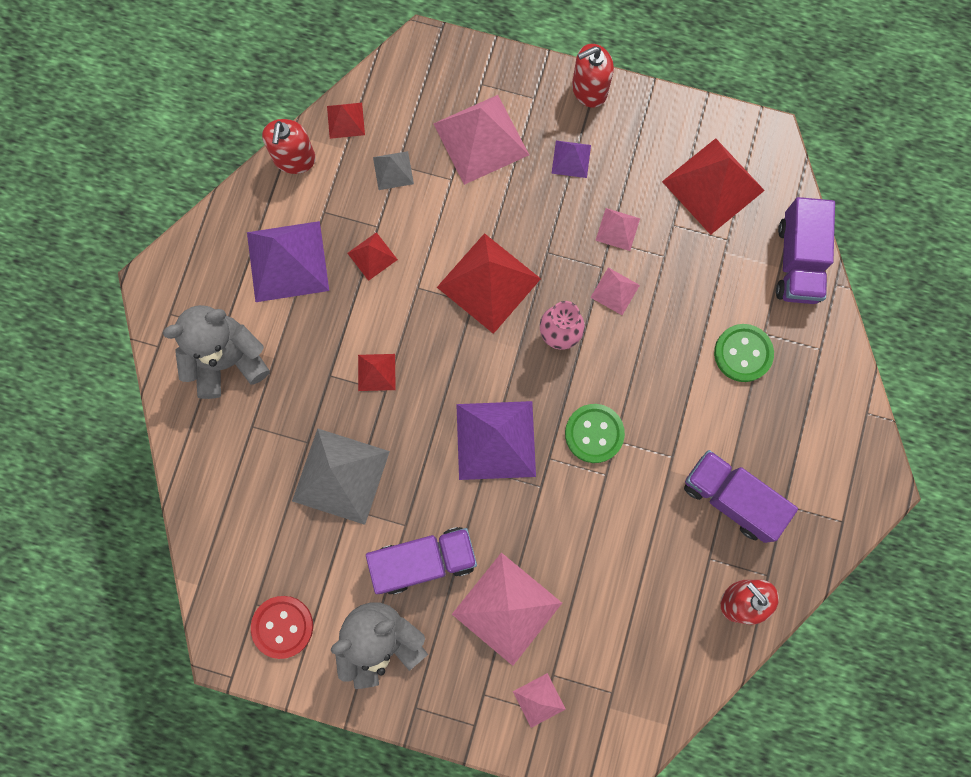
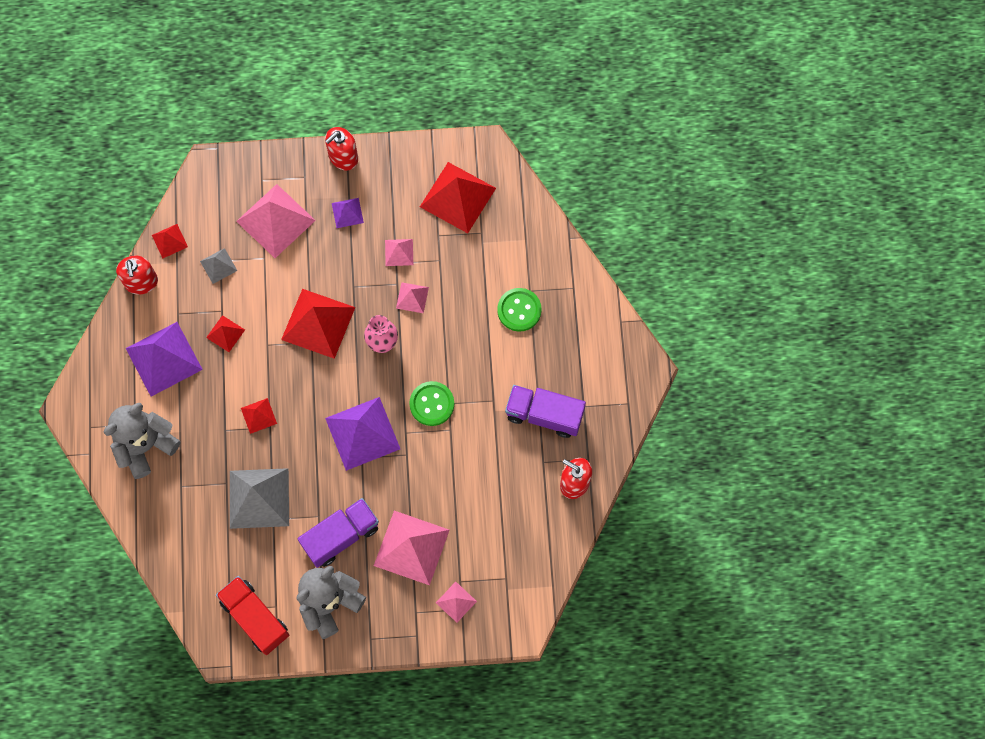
camera: 20 degrees left, 5 degrees down
red button [251,596,313,659] -> red truck [216,576,289,655]
purple truck [776,197,835,304] -> none

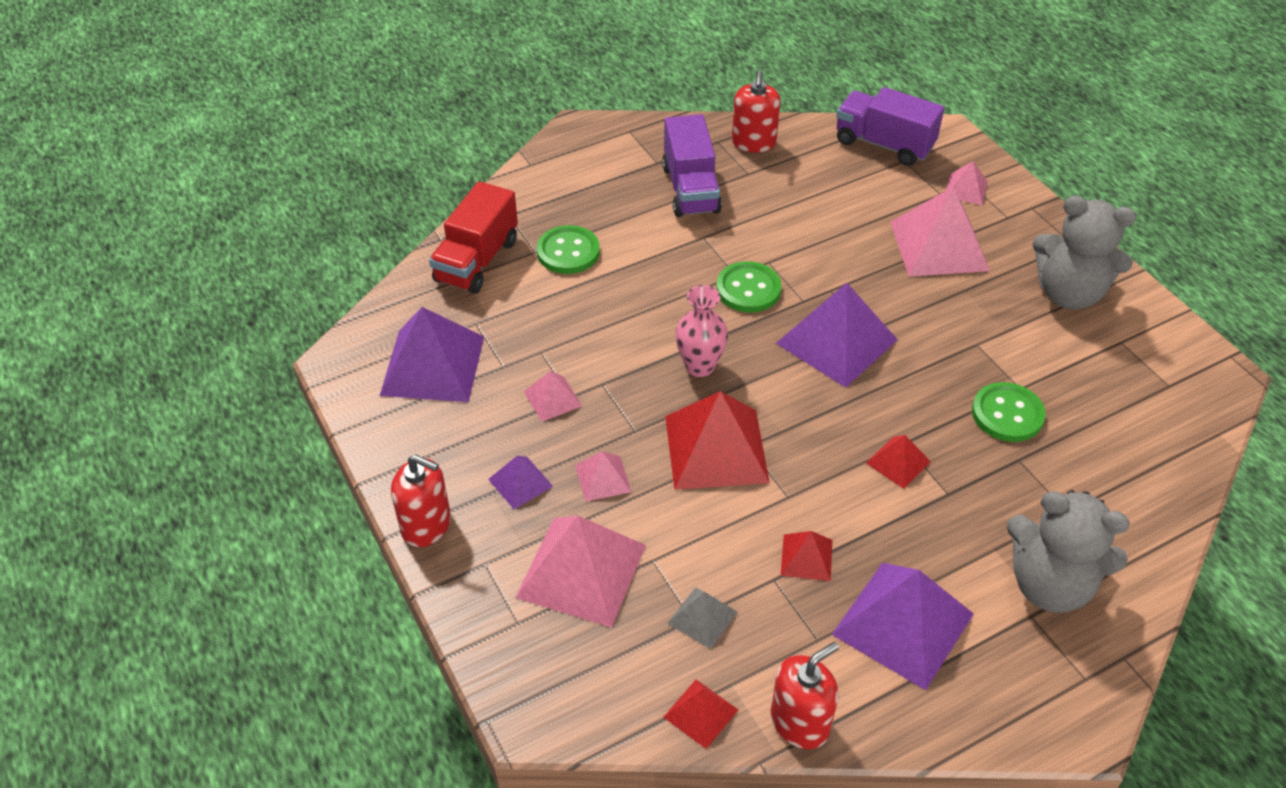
camera: 115 degrees left, 25 degrees down
red truck [216,576,289,655] -> red truck moved to [429,181,518,294]
grey pyramid [230,468,289,529] -> green button [972,382,1046,442]
purple truck [298,498,379,568] -> purple truck moved to [836,87,944,166]
pink pyramid [396,282,429,313] -> pink pyramid moved to [575,451,631,502]
red pyramid [420,162,496,233] -> purple pyramid [380,307,484,402]

